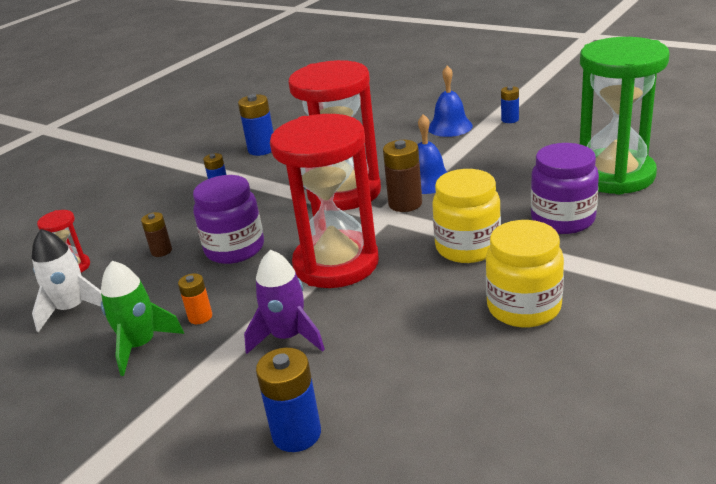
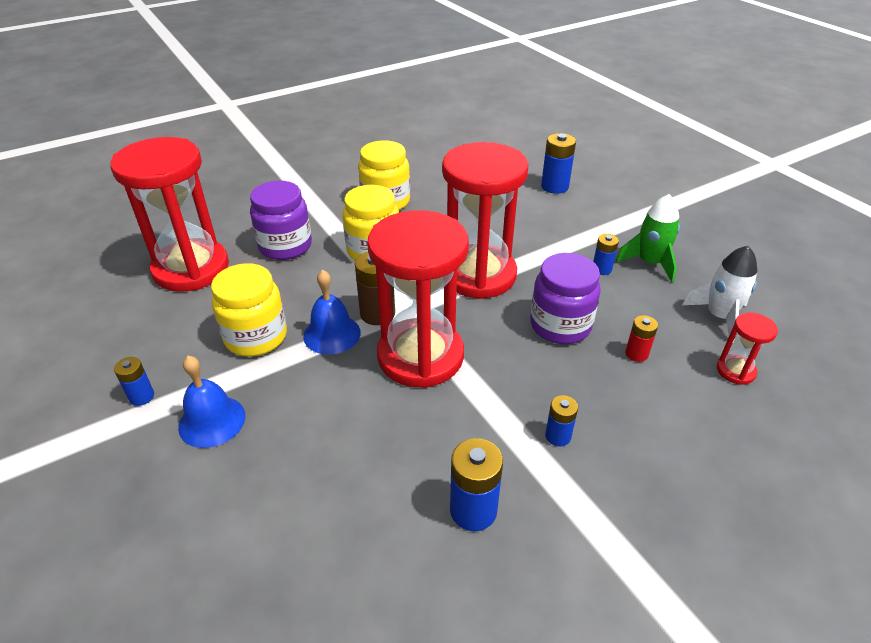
camera: 160 degrees left, 10 degrees up
brown battery [141,212,172,257] -> red battery [625,315,658,362]
orange battery [178,273,212,324] -> blue battery [593,234,619,275]
purple rocket [244,250,325,354] -> none
green hourglass [580,37,670,195] -> red hourglass [110,137,229,292]
none -> yellow jar [211,263,287,357]

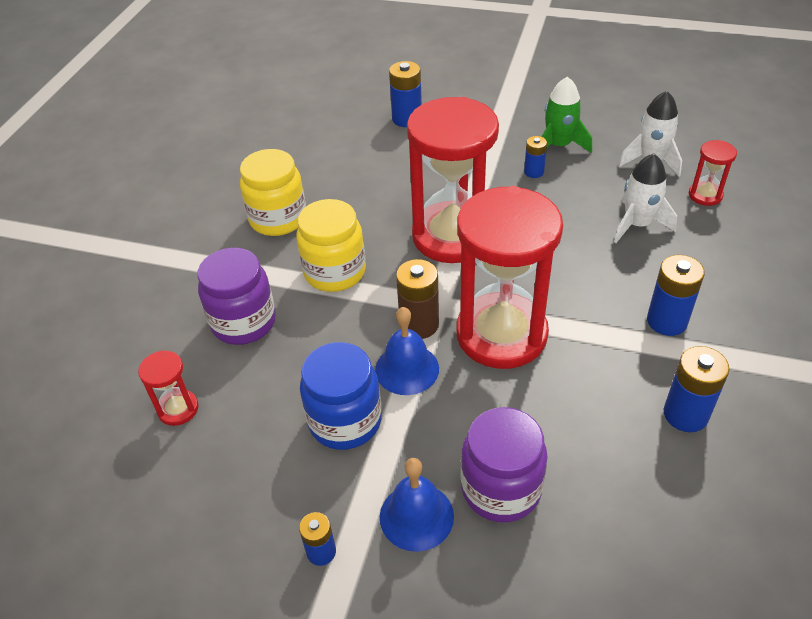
camera: 40 degrees left, 5 degrees up
red hourglass [110,137,229,292] -> red hourglass [138,351,199,426], size x0.42
yellow jar [211,263,287,357] -> blue jar [300,342,382,450]
purple jar [530,253,601,344] -> purple jar moved to [461,407,548,522]
blue battery [545,395,578,446] -> blue battery [647,255,705,336], size x1.65
red battery [625,315,658,362] -> white rocket [614,153,677,243]

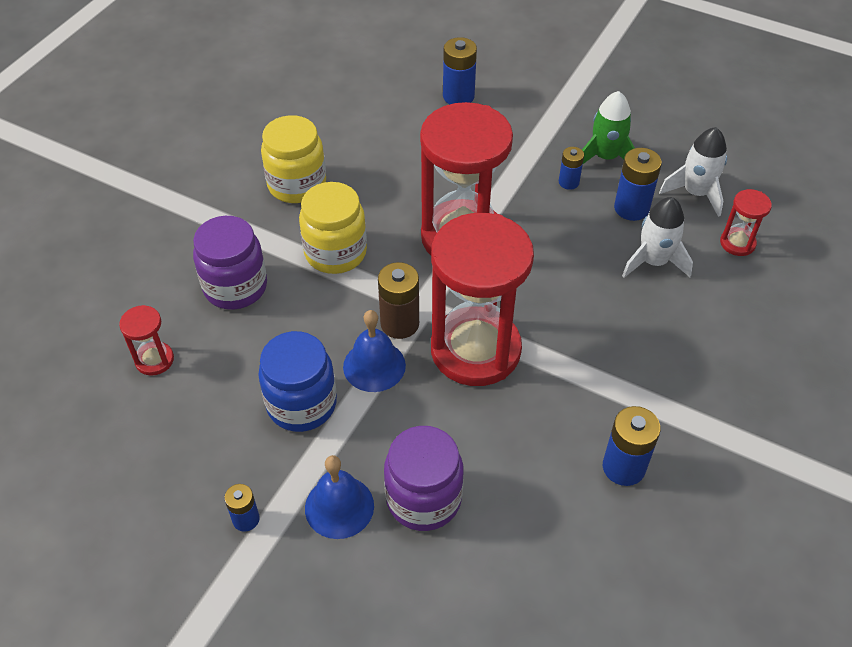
camera: 10 degrees right, 5 degrees up
blue battery [647,255,705,336] -> blue battery moved to [614,148,662,221]

